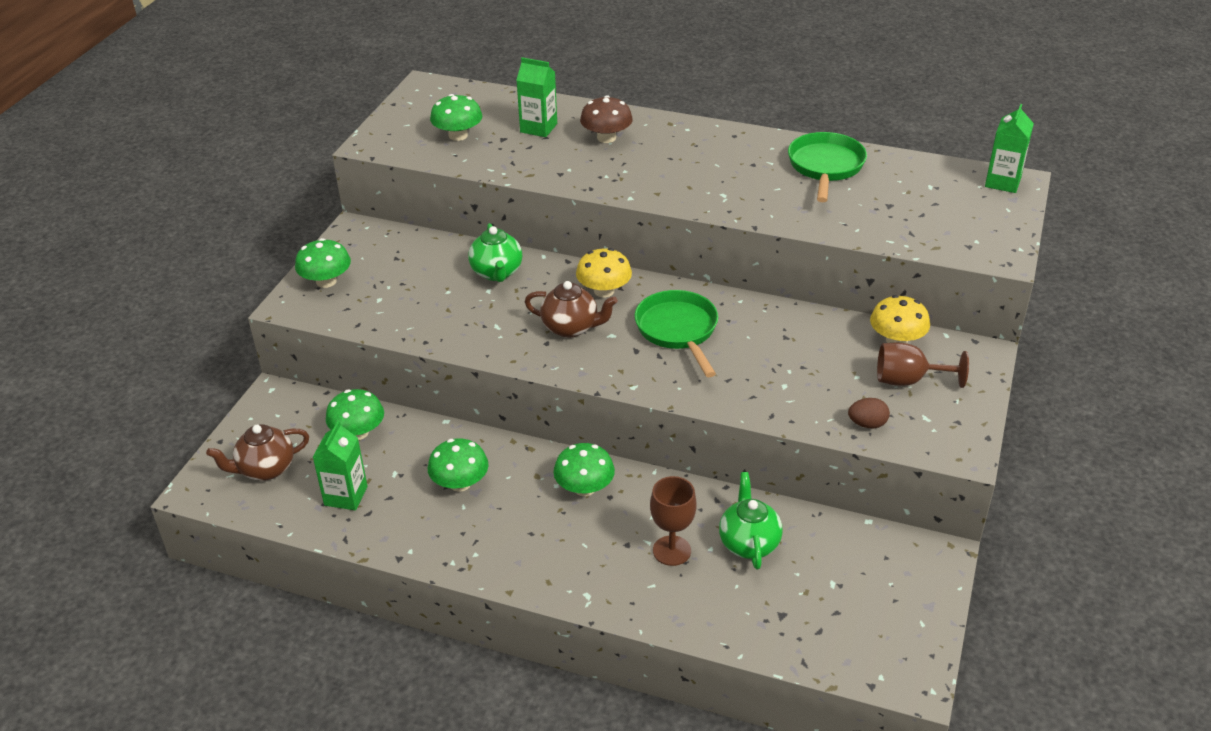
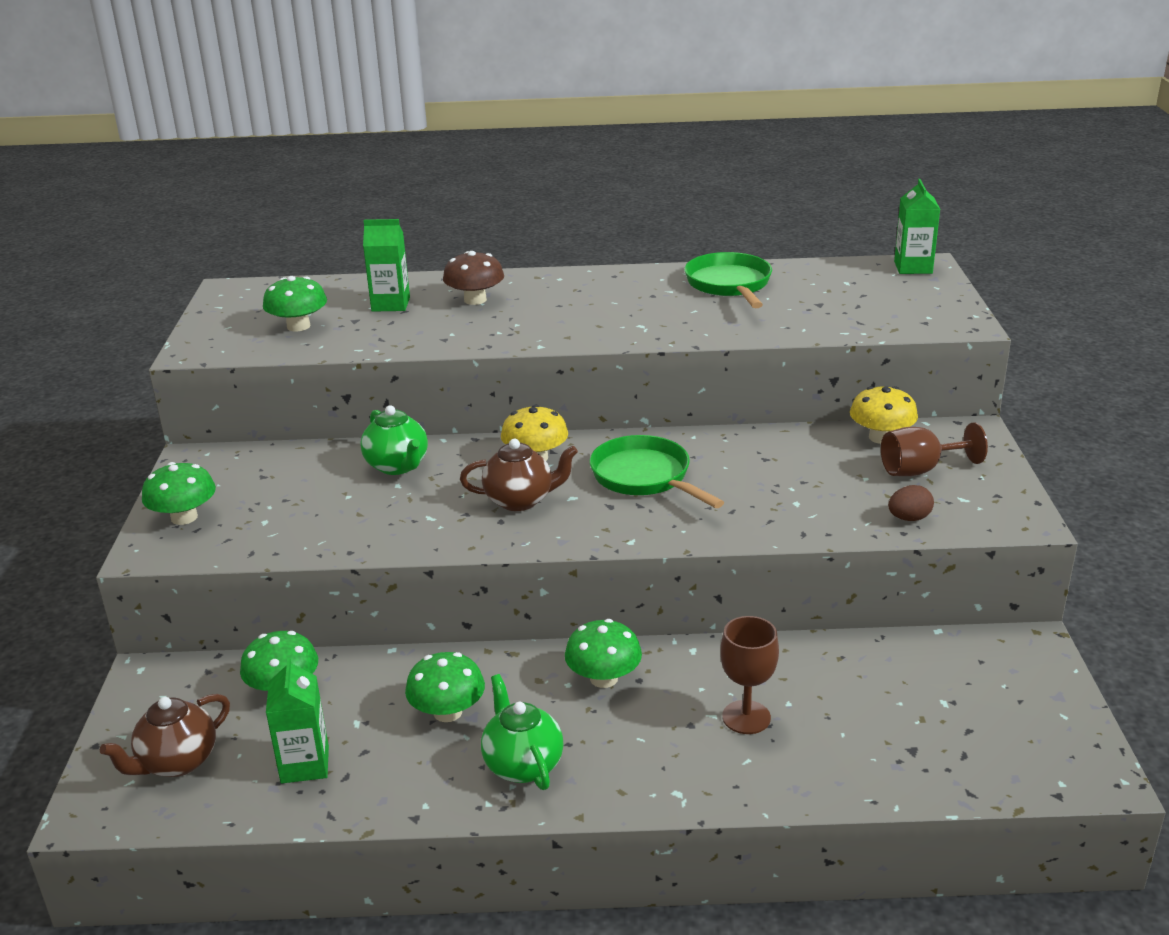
camera: 20 degrees left, 10 degrees down
green teapot [719,472,783,569] -> green teapot moved to [481,674,563,790]

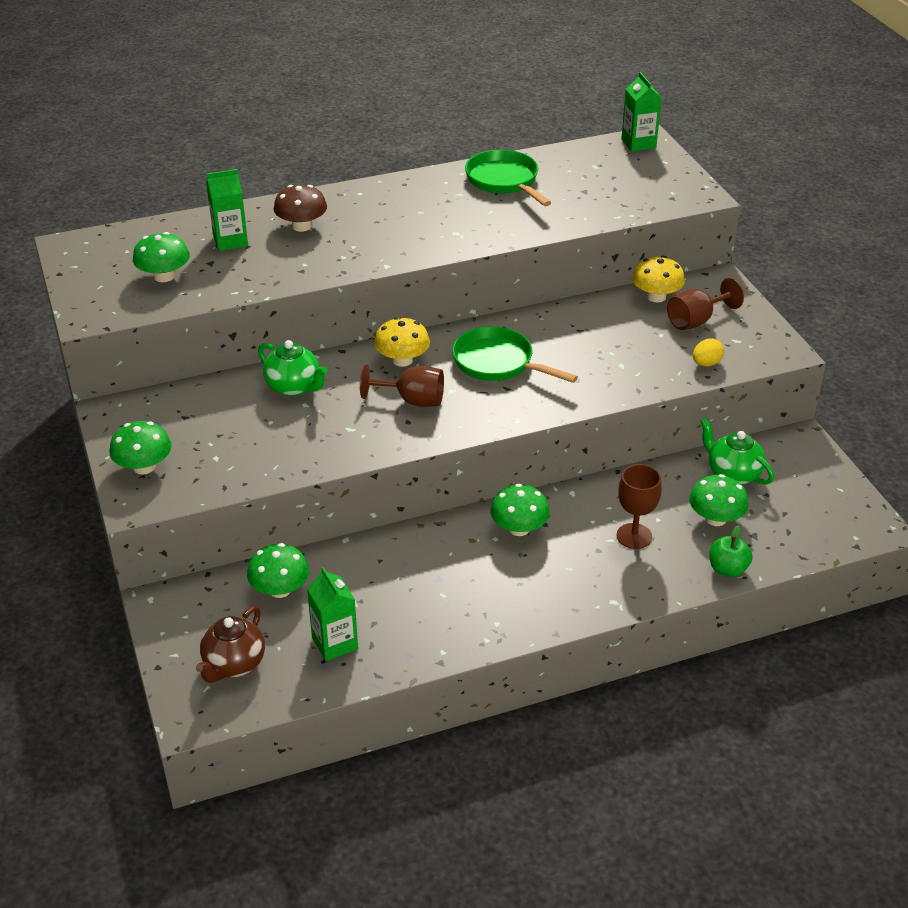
camera: 20 degrees left, 10 degrees up
green mushroom [405,652,485,722] -> green mushroom moved to [689,474,749,526]
brown teapot [460,439,578,511] -> brown goblet [360,364,444,407]
green teapot [481,674,563,790] -> green teapot moved to [700,417,774,485]
brown egg [888,485,934,521] -> yellow egg [693,338,724,366]
none -> green apple [709,525,753,577]

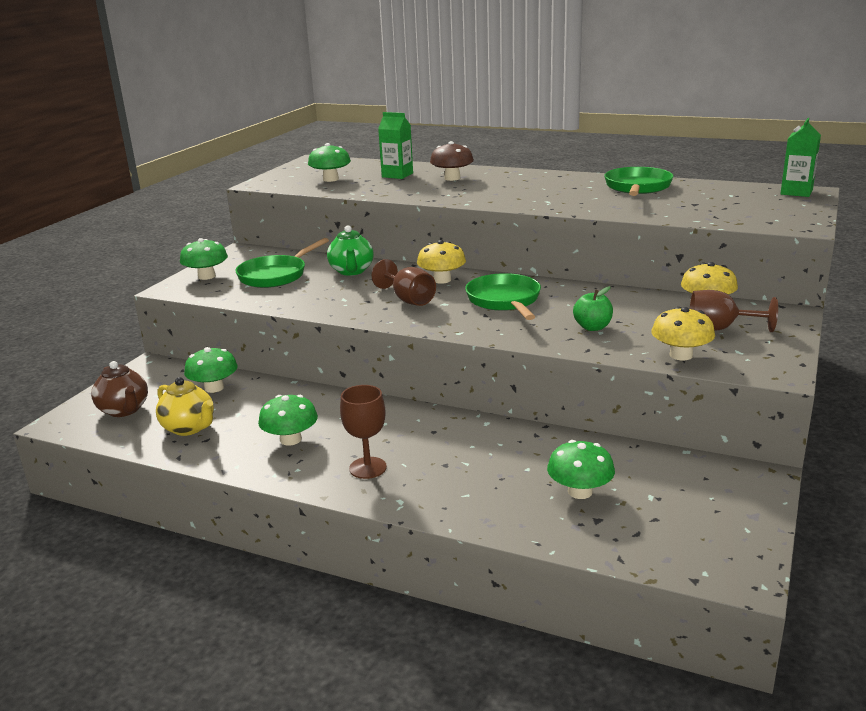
camera: 45 degrees right, 15 degrees down
brown teapot [196,606,265,683] -> brown teapot turned 105 degrees counterclockwise [91,361,148,417]
green carton [307,567,358,661] -> yellow teapot [156,377,214,436]
green mushroom [490,484,550,536] -> green mushroom moved to [258,395,318,446]
brown goblet [617,464,662,549] -> brown goblet moved to [340,385,387,479]
yellow egg [693,338,724,366] -> yellow mushroom [652,307,715,361]
green teapot [700,417,774,485] -> none
green apple [709,525,753,577] -> green apple moved to [573,286,613,331]
none -> green pan [235,238,329,288]

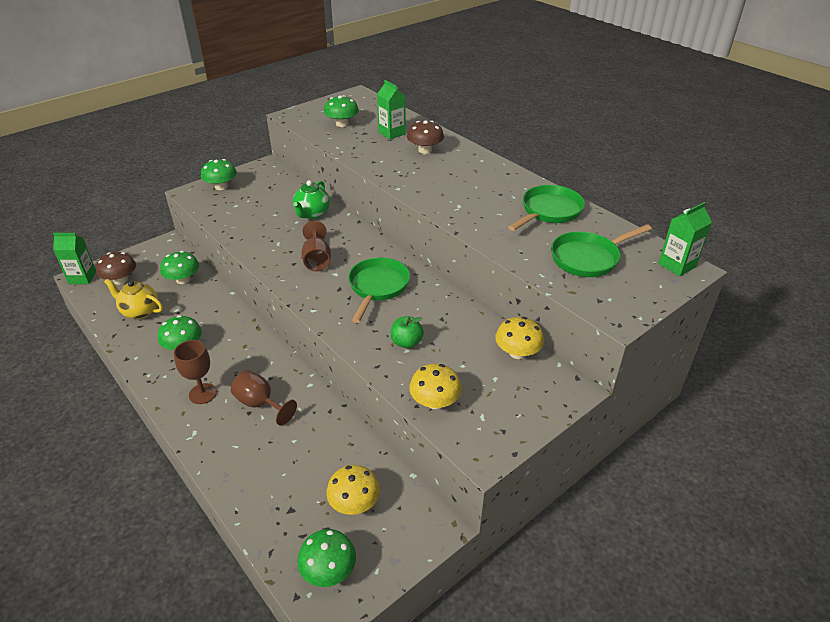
camera: 25 degrees right, 15 degrees up
brown teapot [91,361,148,417] -> brown mushroom [96,252,136,285]
yellow teapot [156,377,214,436] -> yellow teapot turned 135 degrees clockwise [104,279,163,319]
green pan [235,238,329,288] -> green pan moved to [551,224,652,277]
yellow mushroom [417,240,466,284] -> yellow mushroom moved to [326,465,380,515]
green mushroom [547,440,615,499] -> green mushroom moved to [298,529,356,587]
brown goblet [690,290,778,332] -> brown goblet moved to [231,370,297,426]
none -> green carton [53,233,96,284]

